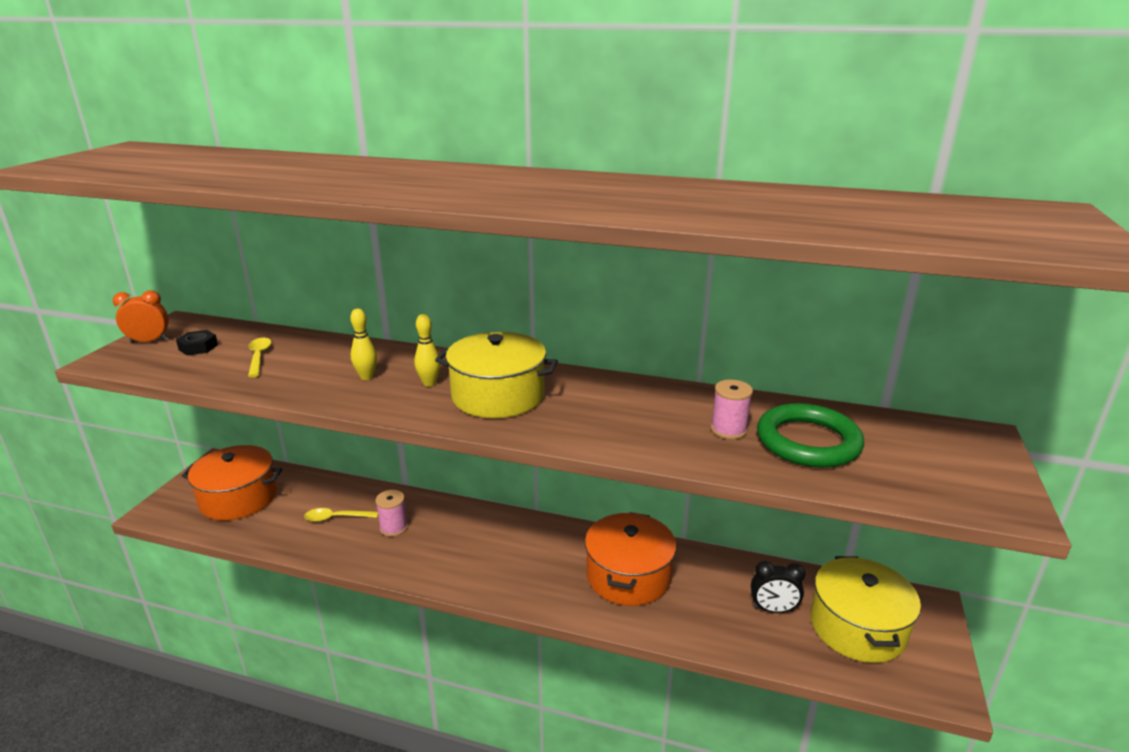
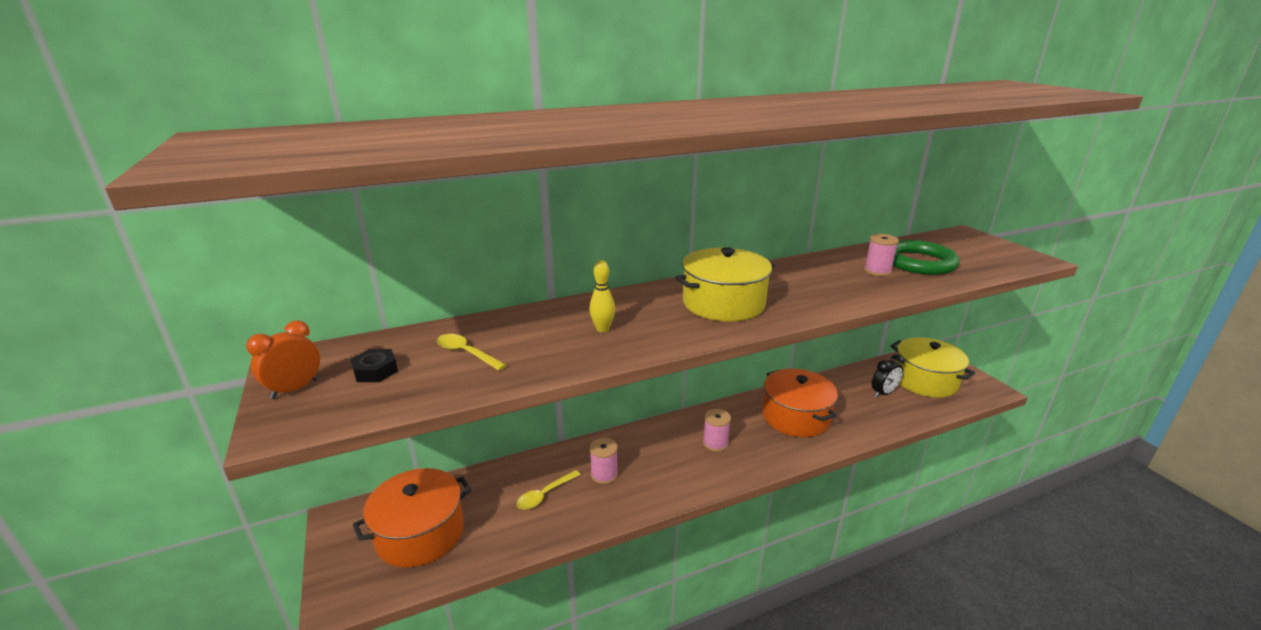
camera: 40 degrees left, 0 degrees up
yellow bowling pin [414,314,441,387] -> none
none -> pink spool [703,409,731,452]

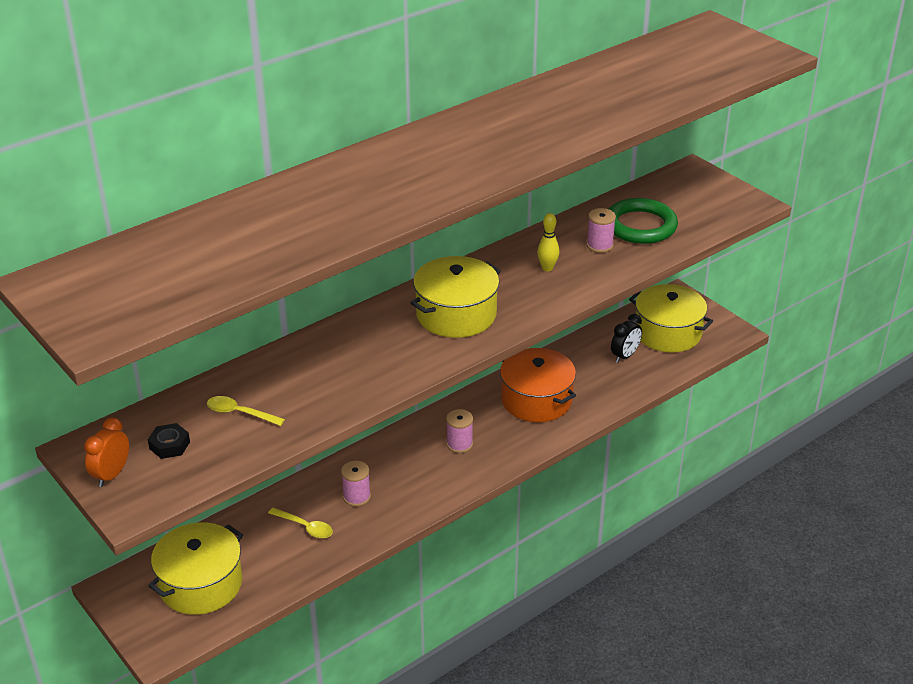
camera: 15 degrees left, 10 degrees up
orange pot [353,468,472,568] -> yellow pot [148,522,243,615]
yellow spoon [517,470,581,510] -> yellow spoon turned 90 degrees counterclockwise [268,508,333,538]
yellow bowling pin [589,260,615,332] -> yellow bowling pin moved to [537,213,559,271]

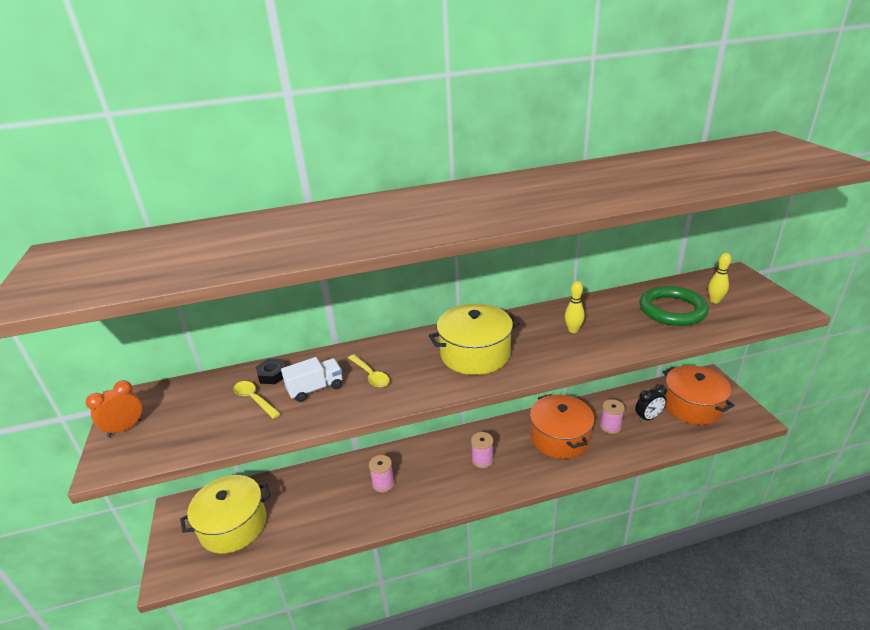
camera: 25 degrees right, 5 degrees down
black nut [148,423,190,459] -> black nut moved to [256,358,285,384]
yellow spoon [268,508,333,538] -> yellow spoon moved to [348,354,390,388]
pink spool [586,208,616,253] -> pink spool moved to [600,399,625,434]
yellow pot [629,284,713,352] -> orange pot [663,365,735,425]
none -> white truck [281,357,343,402]
none -> yellow bowling pin [708,253,731,303]

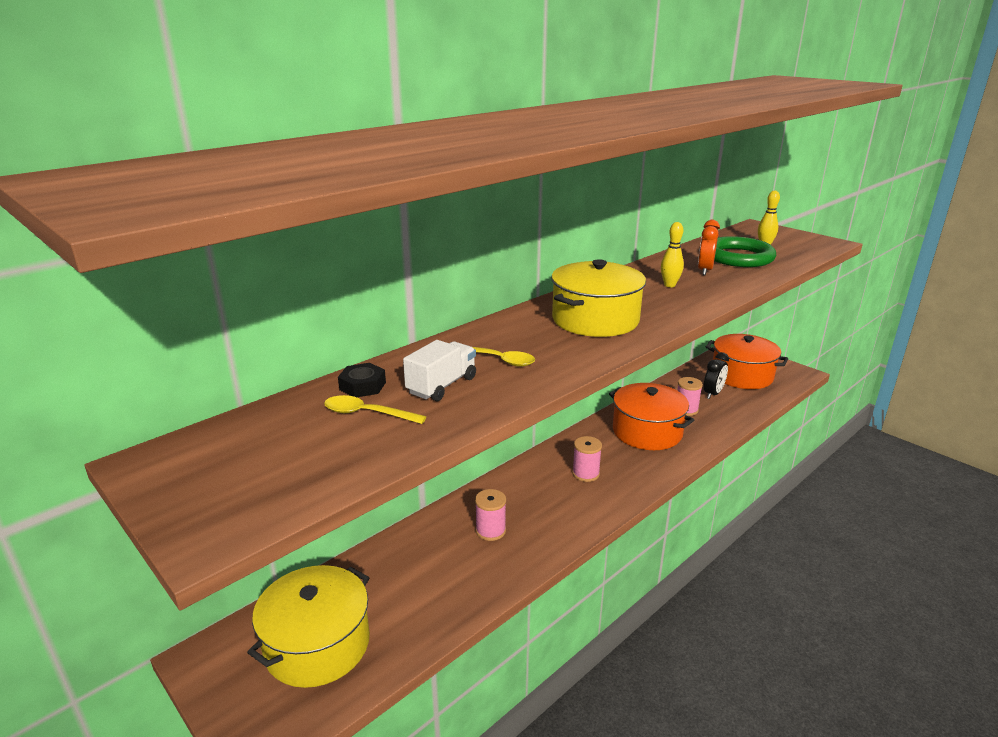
camera: 30 degrees left, 5 degrees down
orange clock [86,380,143,437] -> orange clock moved to [698,220,720,275]

